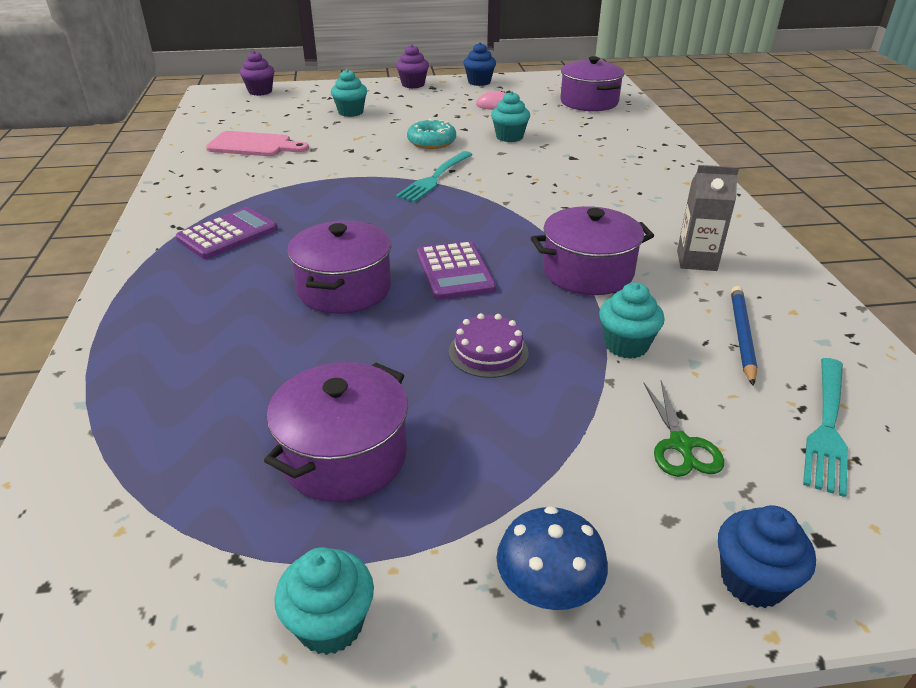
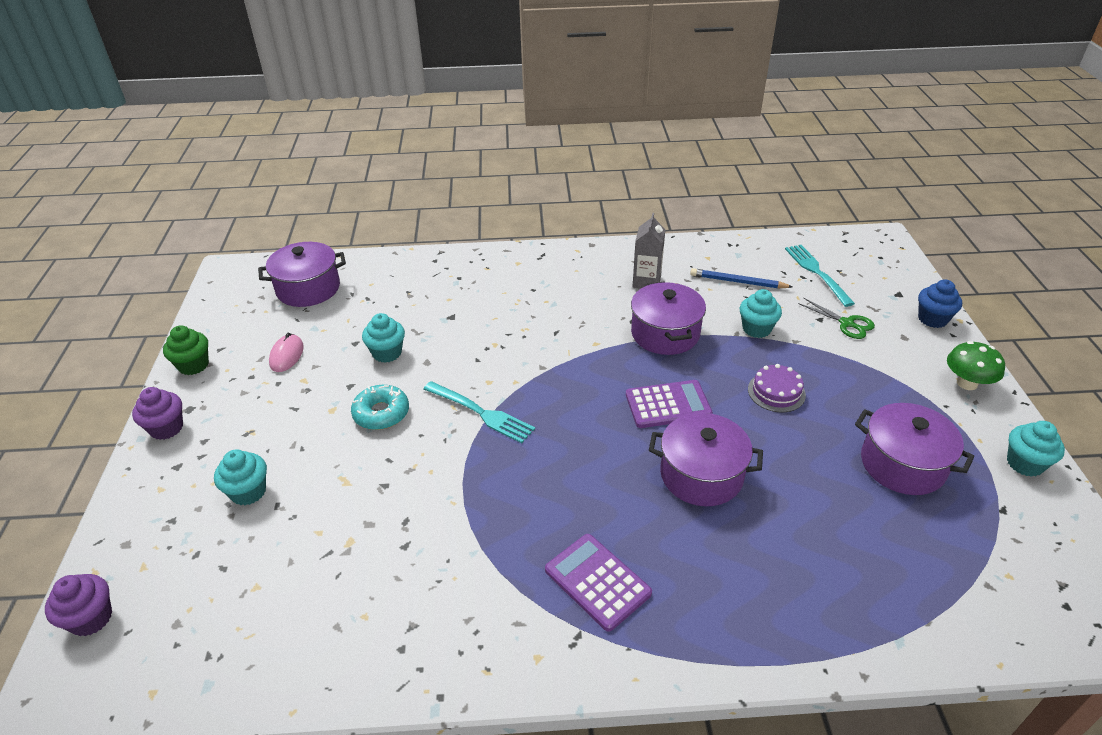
camera: 85 degrees left, 5 degrees up
pink cutting board [206,131,309,156] -> none
blue cupcake [463,42,496,86] -> green cupcake [163,325,209,375]
blue mushroom [496,506,608,610] -> green mushroom [947,341,1005,390]
green scissors [644,381,724,477] -> green scissors turned 45 degrees clockwise [798,298,875,339]
turquoise fork [803,358,848,497] -> turquoise fork turned 135 degrees counterclockwise [785,245,855,307]

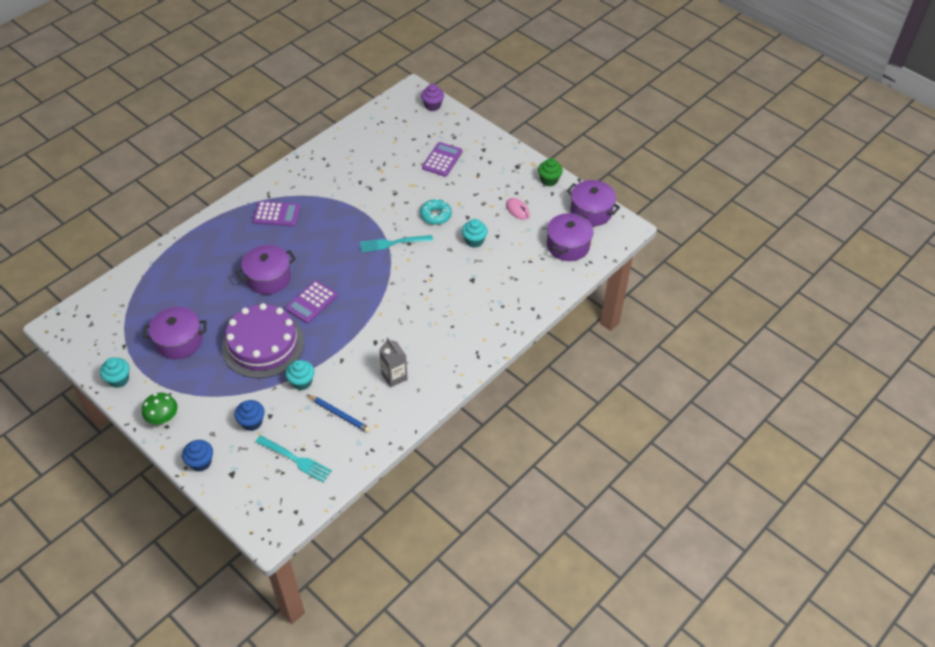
camera: 135 degrees right, 10 degrees up
purple cupcake [132,387,183,440] -> none
turquoise cupcake [214,449,267,505] -> purple calculator [422,142,463,177]
purple pot [631,281,706,355] -> purple pot moved to [567,180,620,226]
blue pencil [690,268,793,289] -> blue pencil turned 60 degrees clockwise [308,395,371,433]
purple cake [748,364,806,412] -> purple cake [222,303,304,378], size x2.30
green scissors [798,298,875,339] -> blue cupcake [234,400,265,431]

